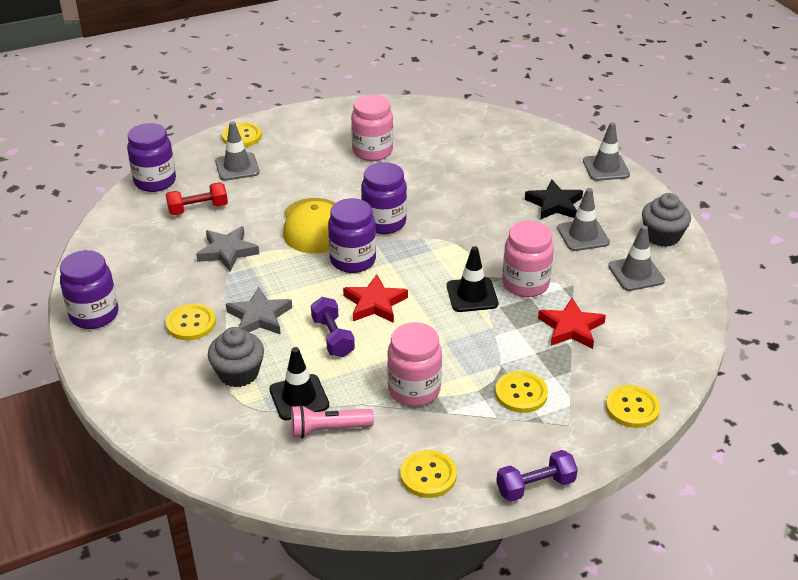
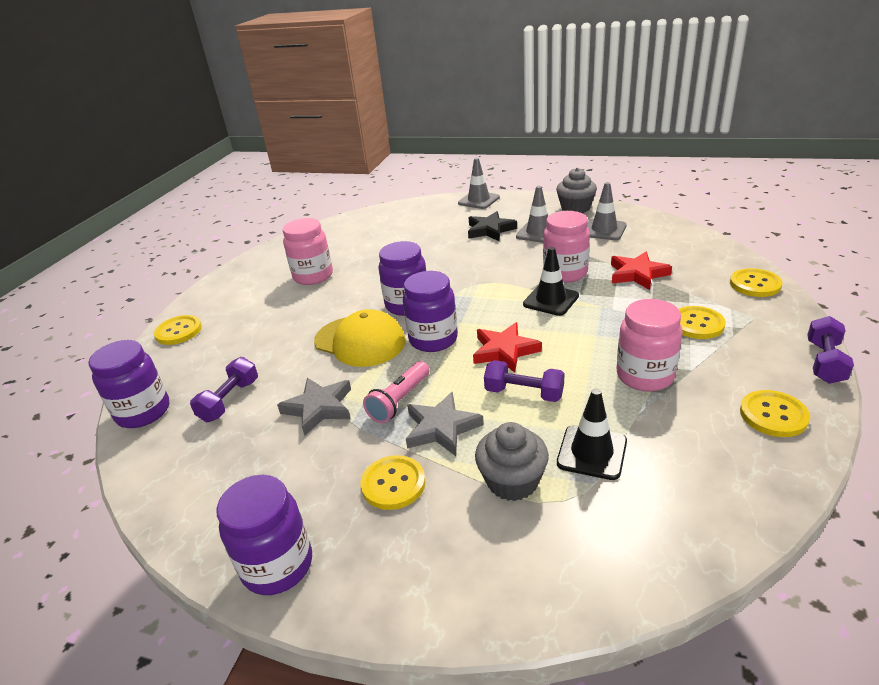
camera: 45 degrees left, 5 degrees down
red dumbbell [166,182,228,215] -> purple dumbbell [190,357,258,422]
grey traffic cone [215,121,260,181] -> none
pink flashlight [291,405,374,439] -> pink flashlight moved to [363,361,430,423]

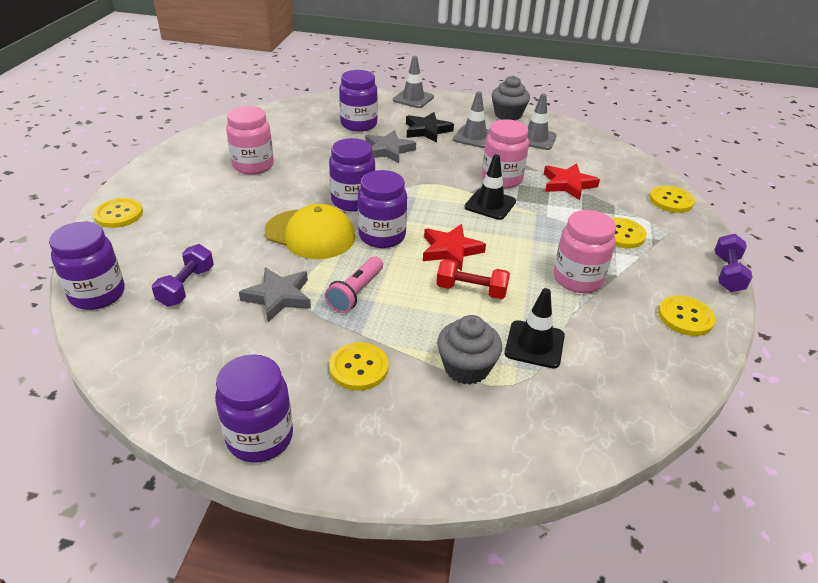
camera: 10 degrees left, 5 degrees up
grey star [406,392,484,456] -> grey star moved to [365,130,416,163]
purple dumbbell [484,360,564,402] -> red dumbbell [436,259,510,299]
none -> purple jar [339,70,378,132]

